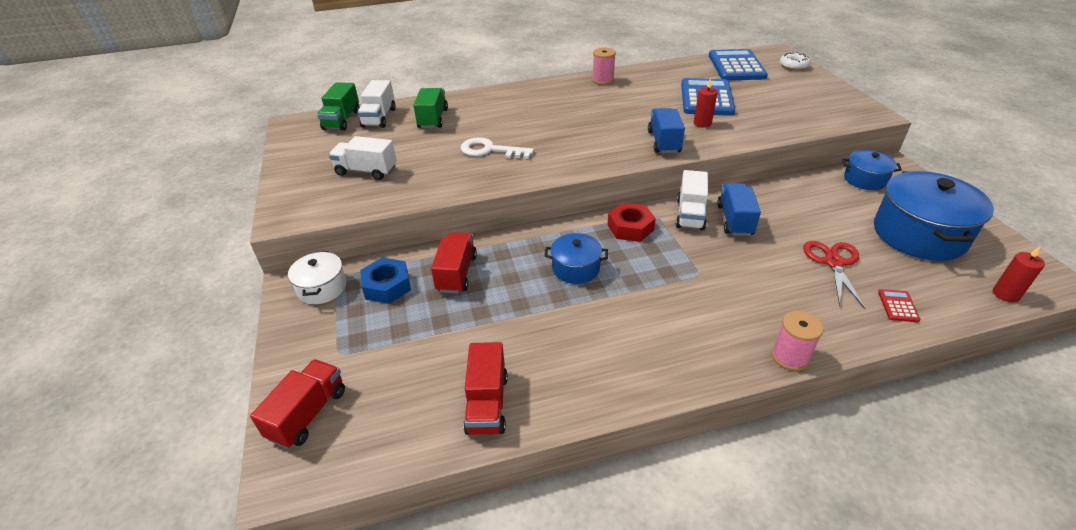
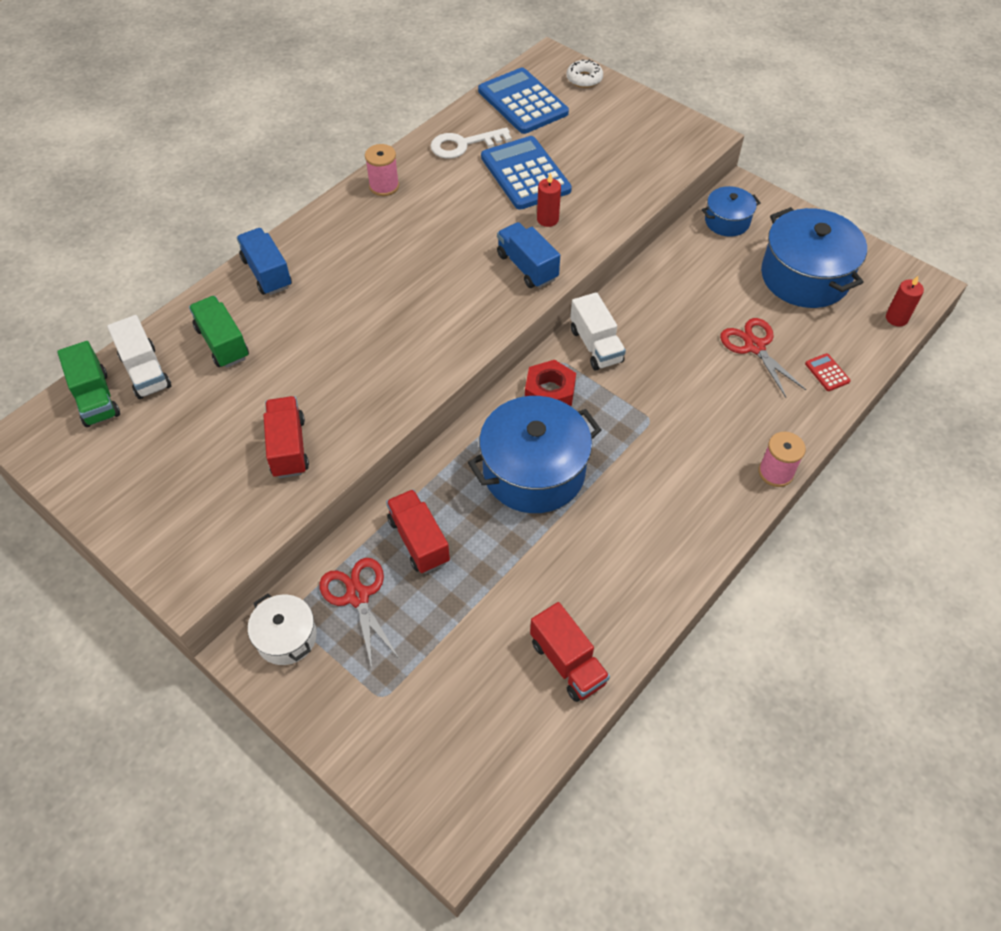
camera: 35 degrees left, 15 degrees up
red truck [250,359,345,449] -> red truck moved to [263,396,309,478]
white truck [329,136,397,180] -> none
blue nut [360,258,411,304] -> red scissors [319,558,400,669]
white key [461,137,534,159] -> white key moved to [431,127,512,159]
blue pot [544,233,608,284] -> blue pot [468,396,601,513], size x1.87
blue truck [717,183,761,236] -> blue truck moved to [237,228,292,295]

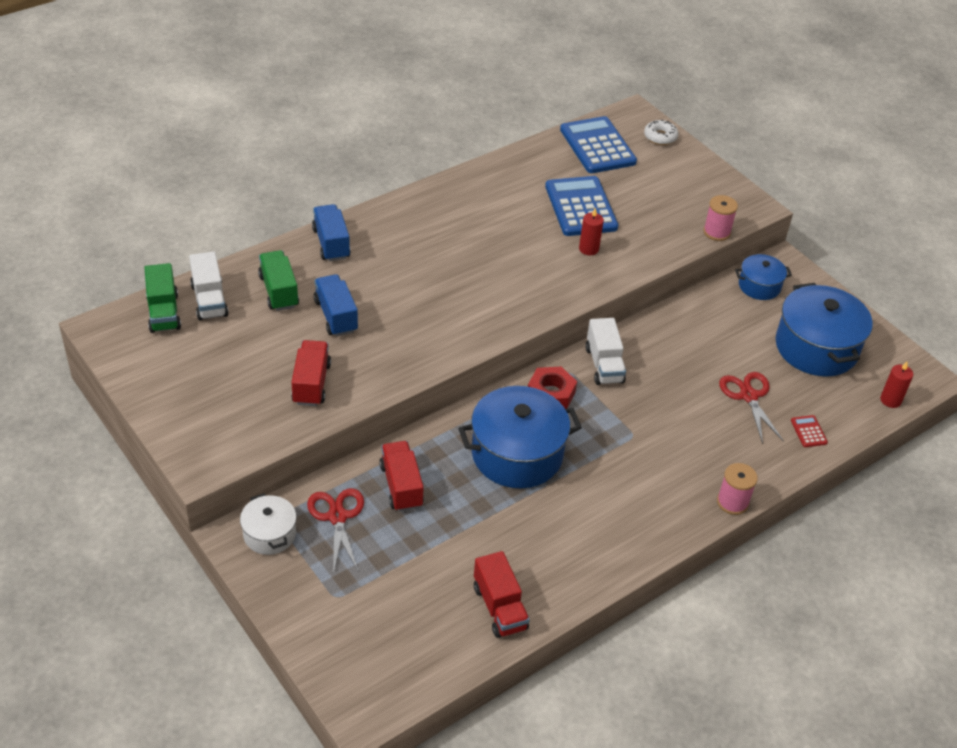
camera: 10 degrees right, 10 degrees down
pink spool [365,144,399,196] -> pink spool moved to [703,195,738,241]
white key [431,127,512,159] -> none
blue truck [497,222,560,288] -> blue truck moved to [314,274,358,336]

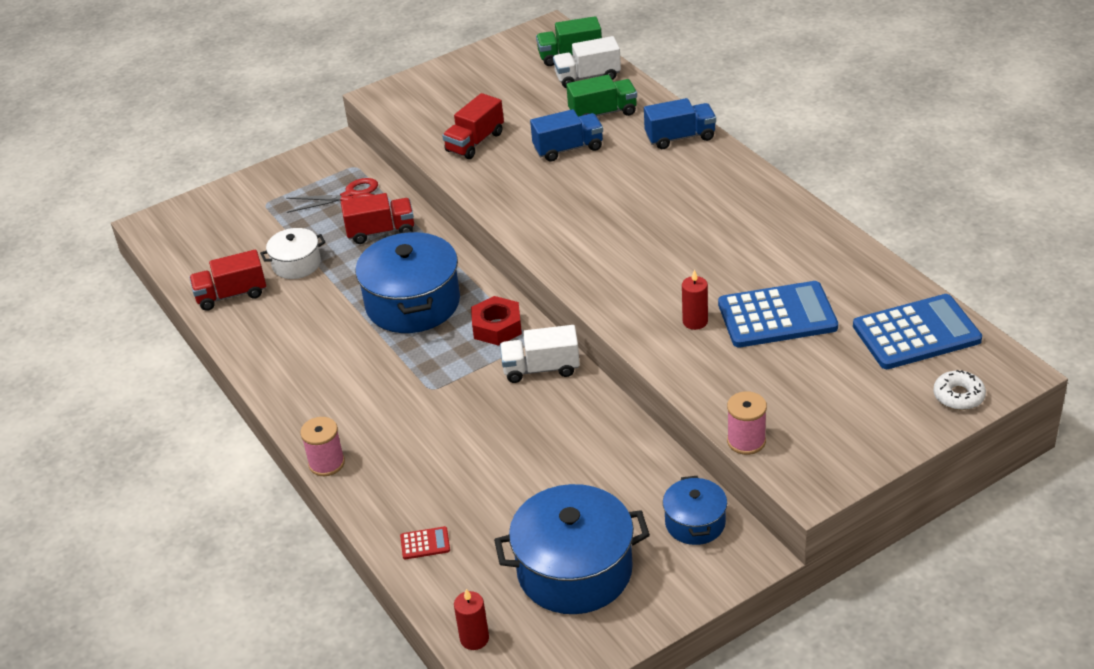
camera: 100 degrees right, 5 degrees down
white pot [240,493,297,555] -> white pot moved to [260,228,325,279]
red truck [291,340,331,406] -> red truck turned 120 degrees clockwise [442,93,504,159]
red scissors [719,372,784,444] -> none

